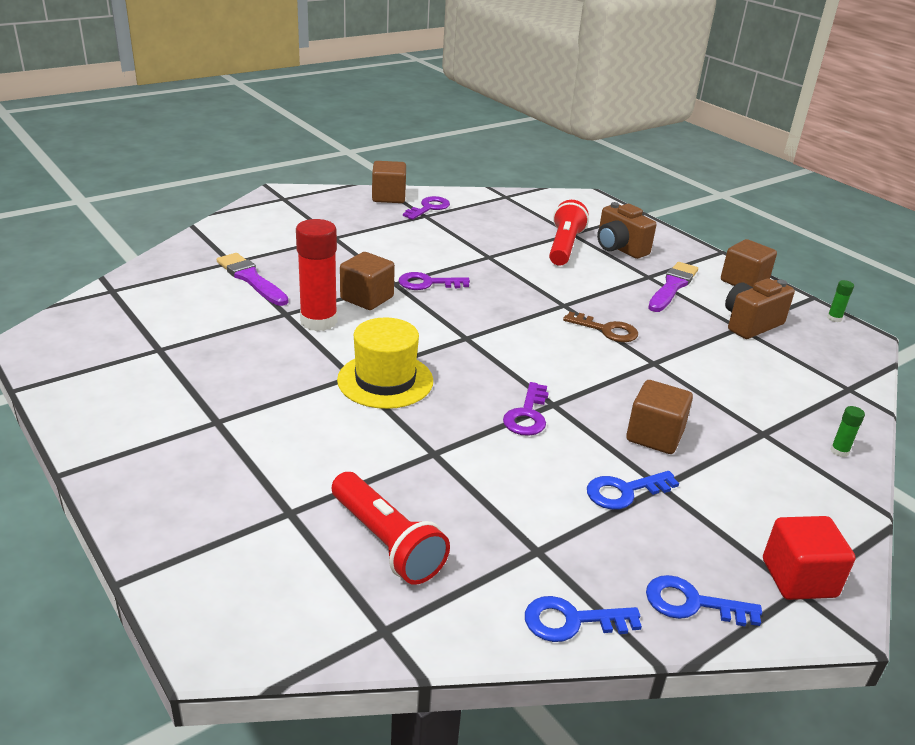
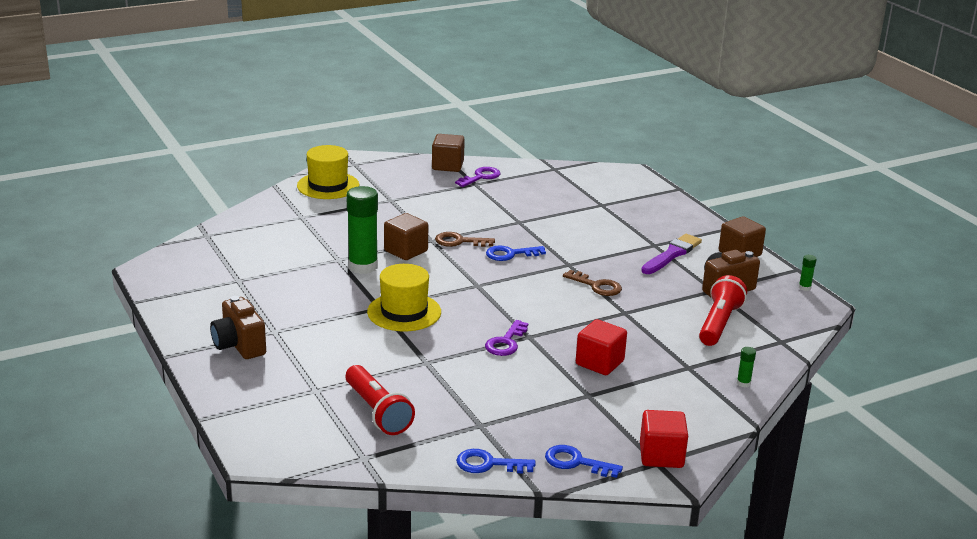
camera: 10 degrees right, 5 degrees down
purple brush [217,253,288,306] -> none
red glue stick [296,219,338,331] -> green glue stick [346,186,378,274]
purple key [399,272,470,290] -> brown key [435,232,495,247]
red flashlight [549,200,589,266] -> red flashlight moved to [699,275,747,346]
blue key [587,471,679,510] -> blue key moved to [486,246,546,261]
brown camera [597,202,656,259] -> brown camera moved to [210,296,266,359]
brown cube [626,380,693,454] -> red cube [576,319,627,375]
none -> yellow hat [297,145,359,199]

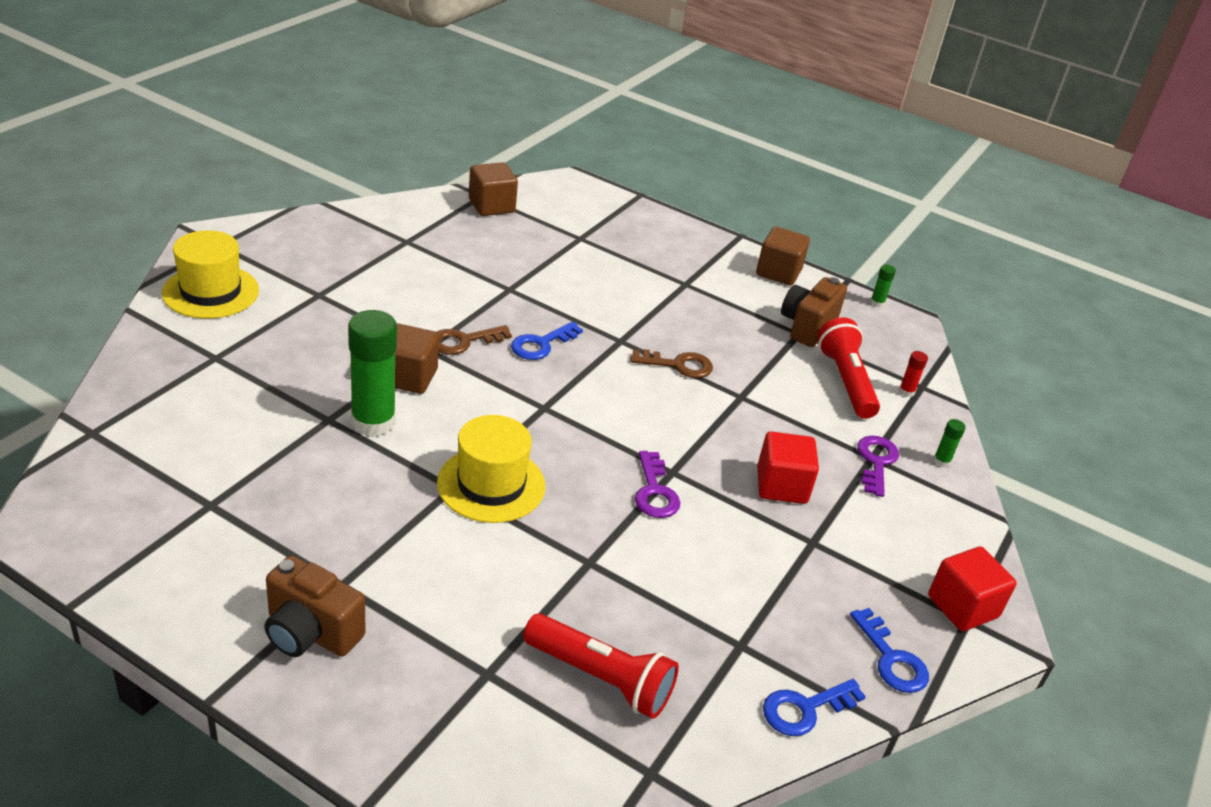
camera: 35 degrees left, 10 degrees up
brown cube [432,134,465,172] -> brown cube moved to [469,162,518,216]
purple key [455,167,500,187] -> purple key moved to [857,435,899,497]
blue key [545,445,623,478] -> blue key turned 105 degrees counterclockwise [850,608,929,693]
purple brush [641,234,702,274] -> none
none -> red glue stick [899,351,928,397]

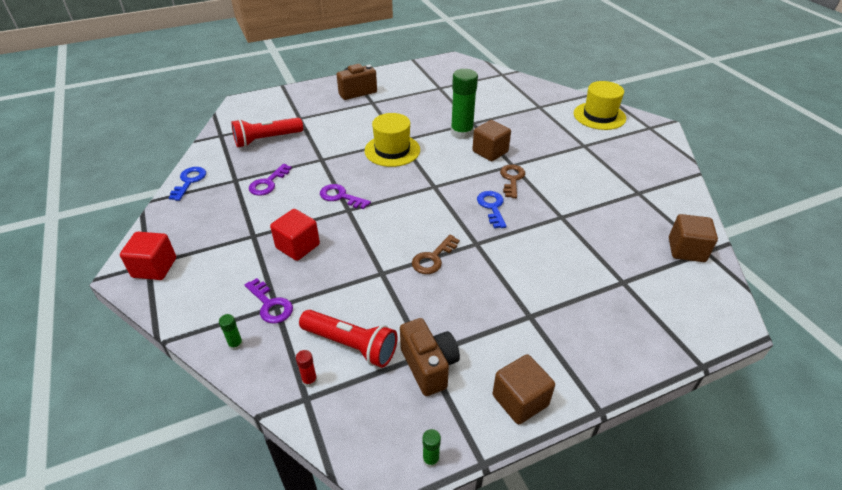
camera: 130 degrees right, 5 degrees up
blue key [850,608,929,693] -> none
none -> purple key [249,164,292,196]

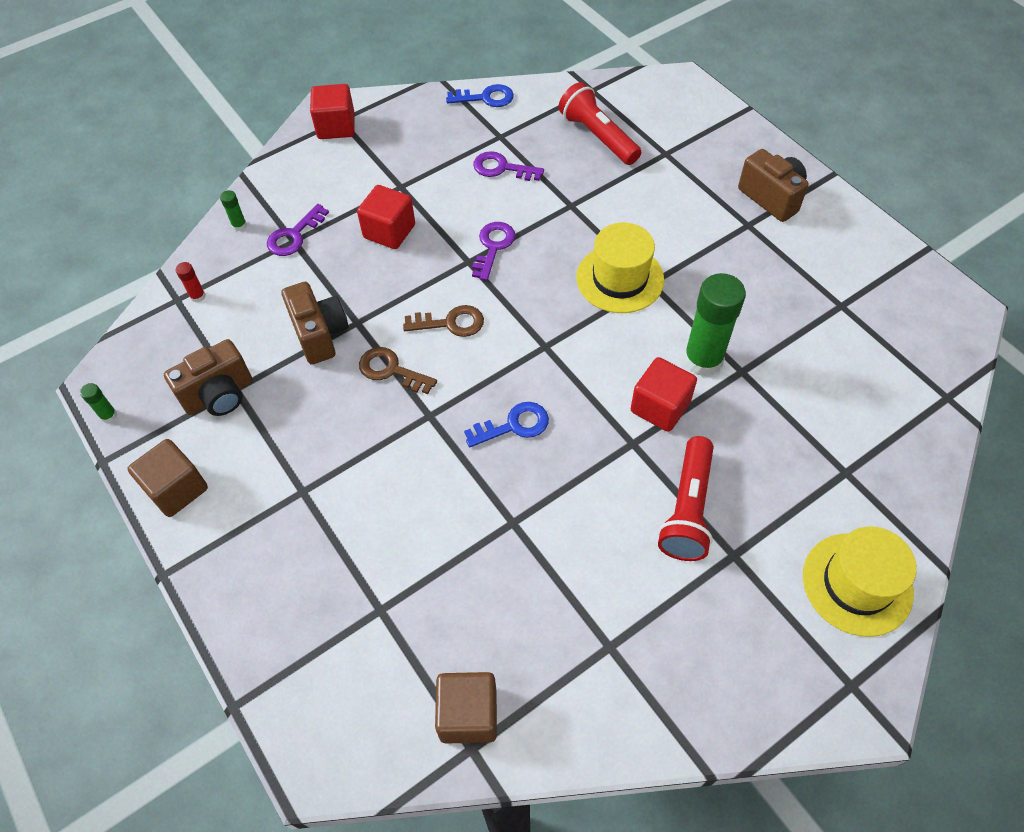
camera: 80 degrees right, 15 degrees up
red flashlight [299,310,398,368] -> red flashlight moved to [658,436,714,561]
brown cube [472,120,511,161] -> red cube [631,357,697,432]
brown key [500,164,525,198] -> brown key moved to [403,305,484,337]
none -> brown camera [282,282,349,365]

